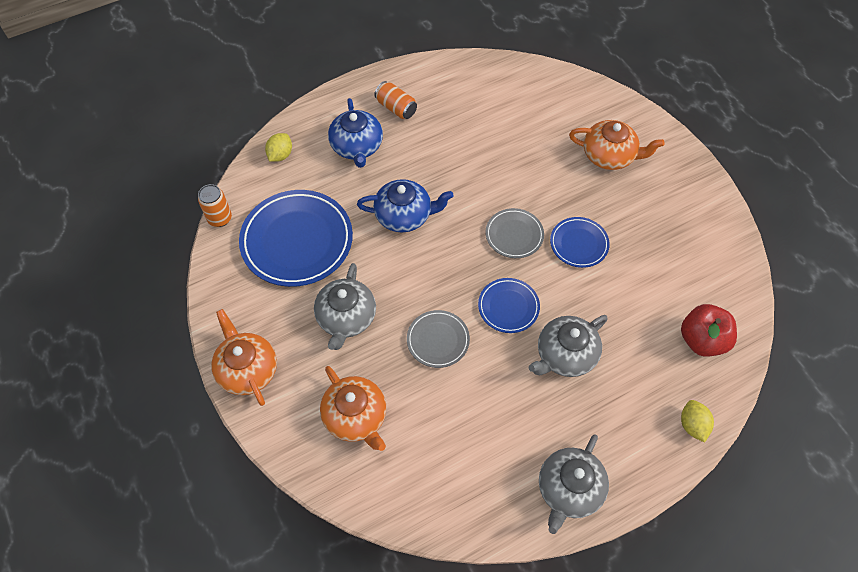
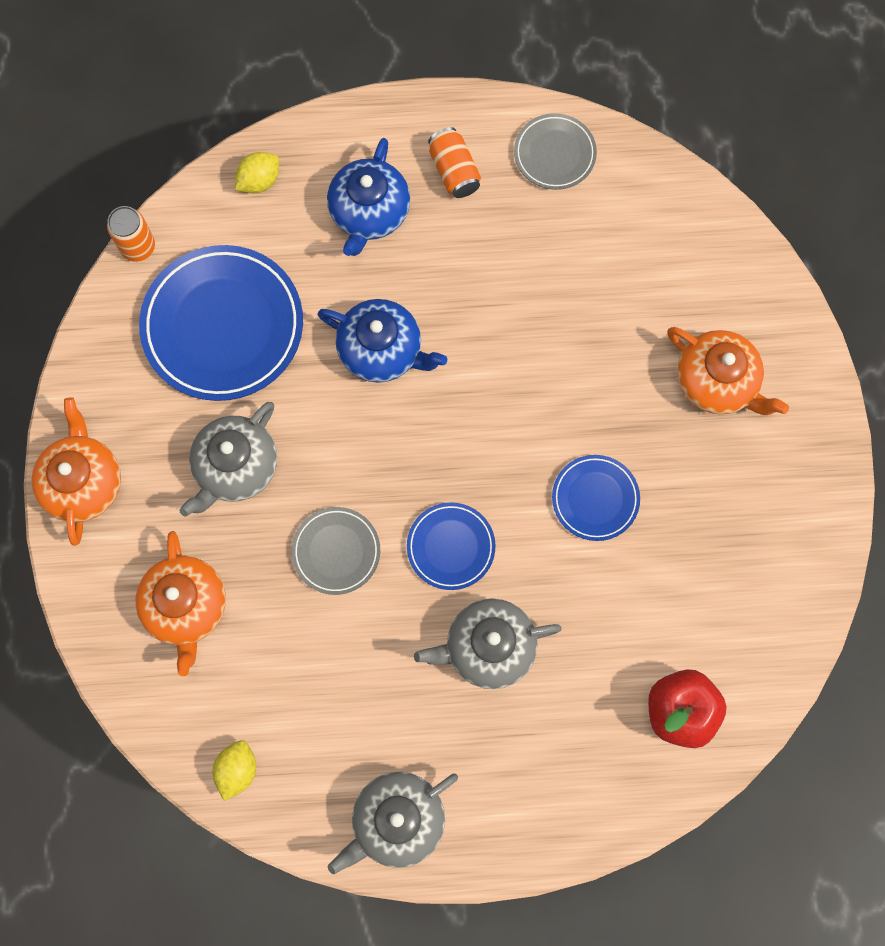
camera: 25 degrees right, 15 degrees up
grey plate [485,208,544,258] -> grey plate moved to [514,113,597,190]
yellow lemon [681,400,714,443] -> yellow lemon moved to [213,740,256,801]

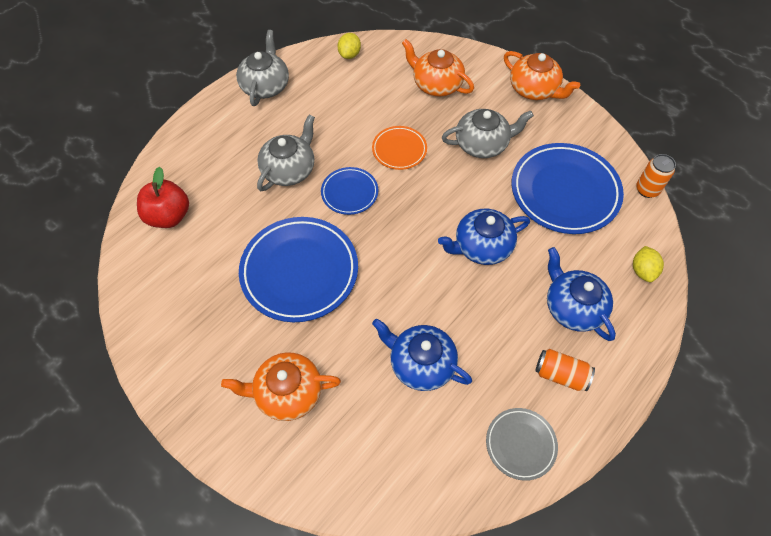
camera: 135 degrees right, 15 degrees down
grey teapot [180,402,277,517] -> grey teapot turned 90 degrees clockwise [442,109,534,158]
yellow lemon [213,740,256,801] -> yellow lemon turned 45 degrees clockwise [338,33,361,59]
grey plate [292,507,380,595] -> orange plate [372,126,427,170]
blue plate [552,455,640,541] -> blue plate [239,217,358,322], size x1.91
none -> blue teapot [372,318,472,391]

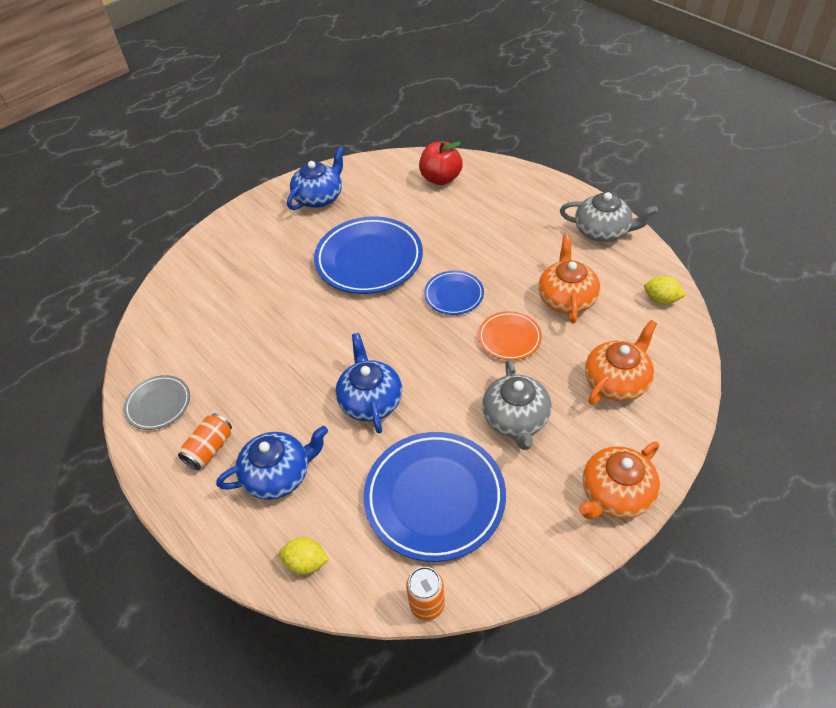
camera: 100 degrees right, 10 degrees down
orange teapot [221,352,341,421] -> orange teapot moved to [538,235,600,324]
grey teapot [257,114,315,191] -> none
blue teapot [372,318,472,391] -> blue teapot moved to [287,146,344,210]

